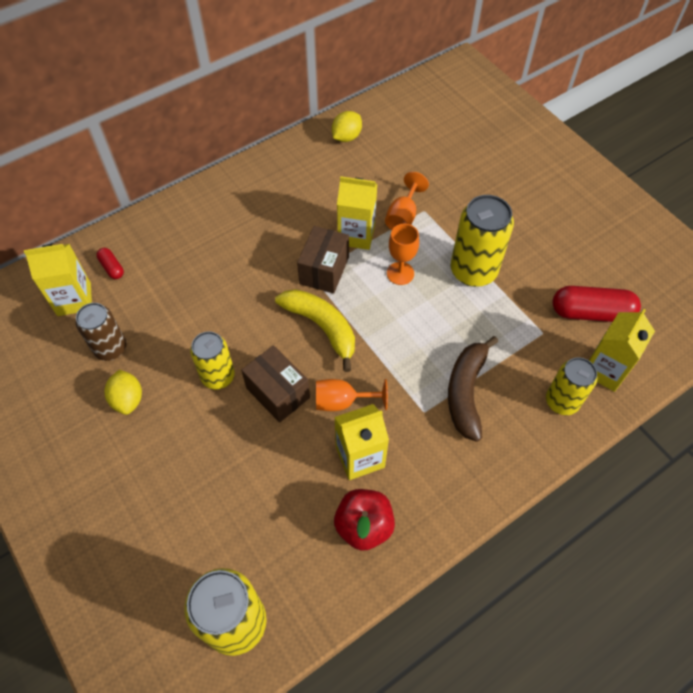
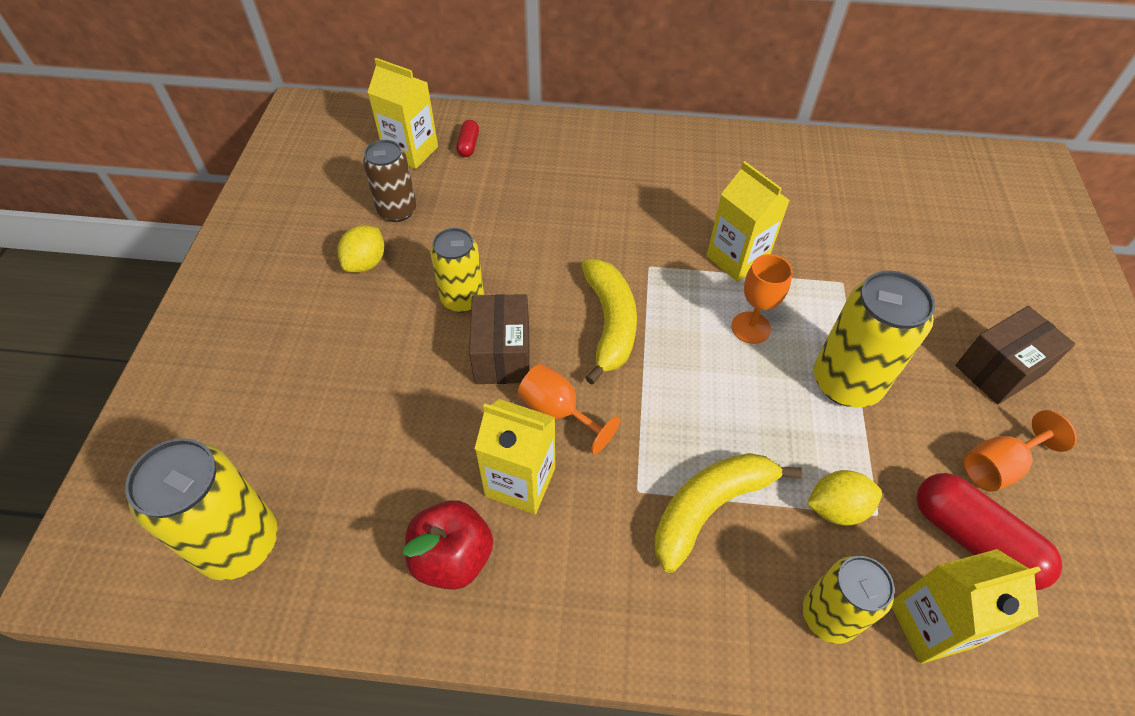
camera: 40 degrees right, 5 degrees down
brown box [297,226,349,294] -> brown box moved to [955,306,1075,404]
yellow lemon [332,111,362,142] -> yellow lemon moved to [807,470,882,526]
orange goblet [385,172,429,230] -> orange goblet moved to [963,410,1077,492]
brown banana [448,336,498,442] -> yellow banana [654,453,802,573]

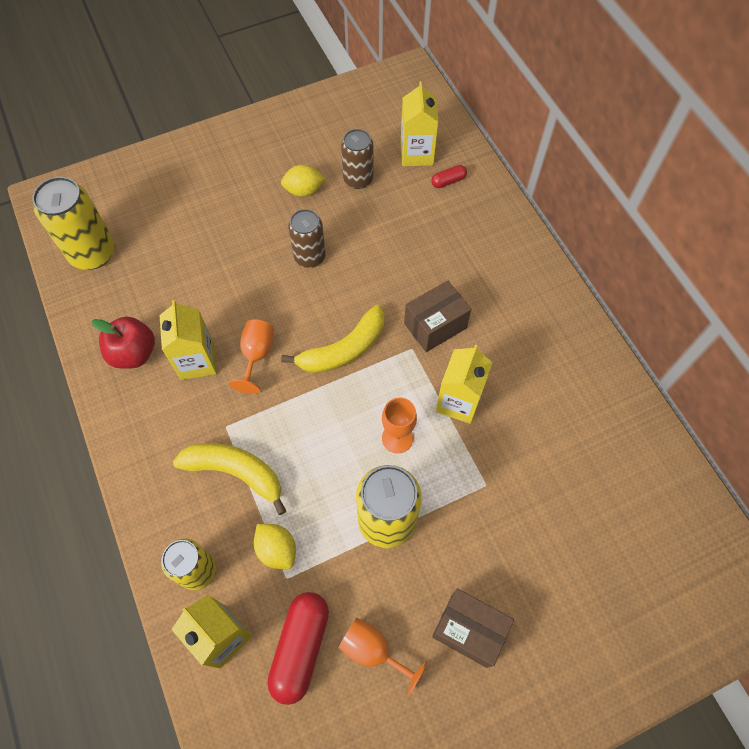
camera: 60 degrees right, 10 degrees up
yellow can [430,228,484,313] -> brown can [288,209,326,268]
brown box [469,294,530,384] -> brown box moved to [404,280,471,352]

